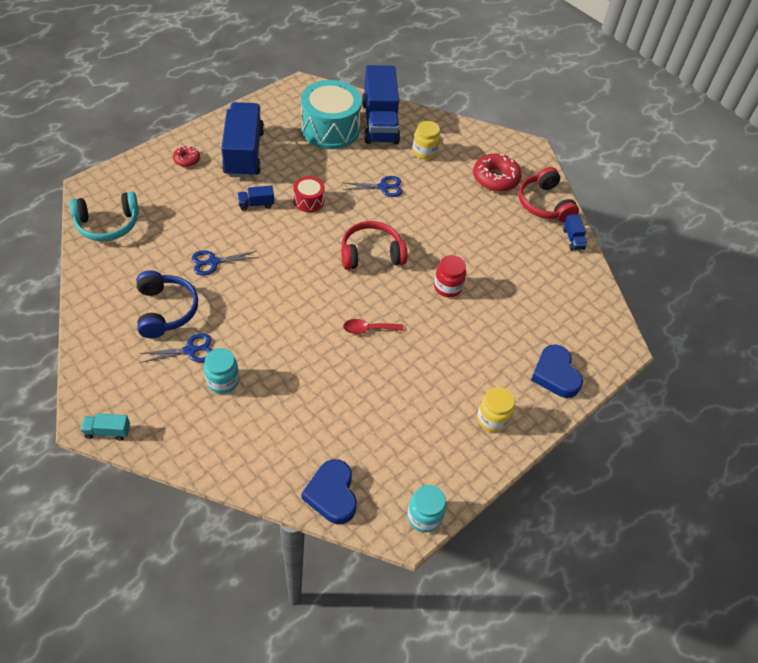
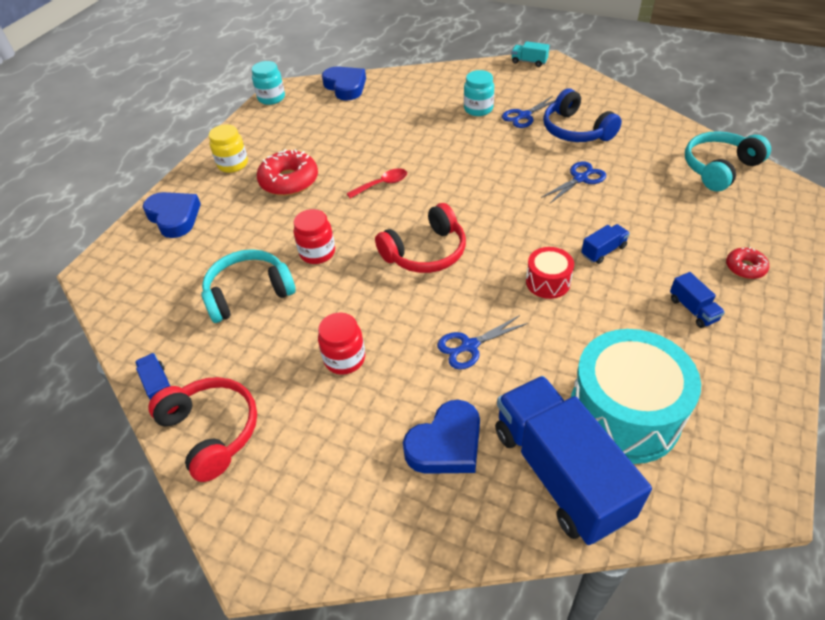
camera: 165 degrees right, 5 degrees down
turquoise truck [80,413,130,441] -> turquoise truck turned 135 degrees counterclockwise [511,41,549,67]
blue truck [221,102,264,178] -> blue truck [670,272,725,328], size x0.41
yellow jar [413,121,440,160] -> blue heart [403,400,480,474]
red donut [473,153,521,192] -> red donut moved to [257,149,318,196]
none -> turquoise headphones [202,249,296,323]
none -> red jar [318,313,365,375]

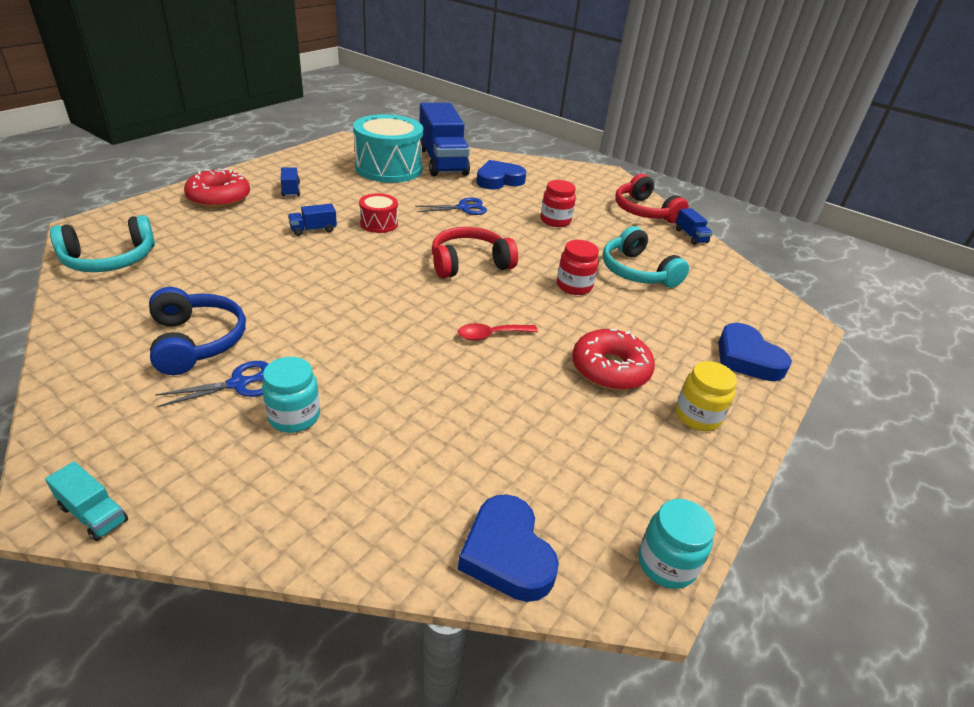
camera: 175 degrees left, 10 degrees down
turquoise headphones [202,249,296,323] -> turquoise headphones turned 75 degrees clockwise [603,226,689,288]
blue scissors [541,162,606,204] -> none
red donut [726,247,769,279] -> red donut [184,168,250,208], size x1.84

